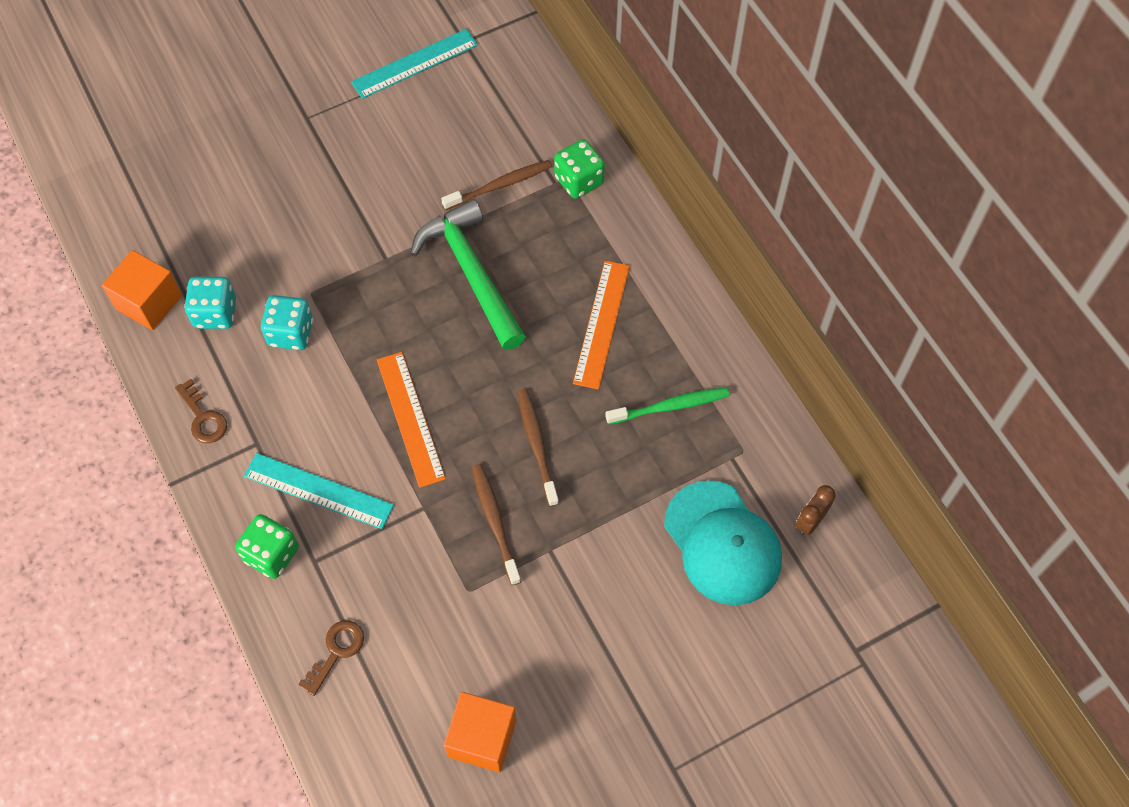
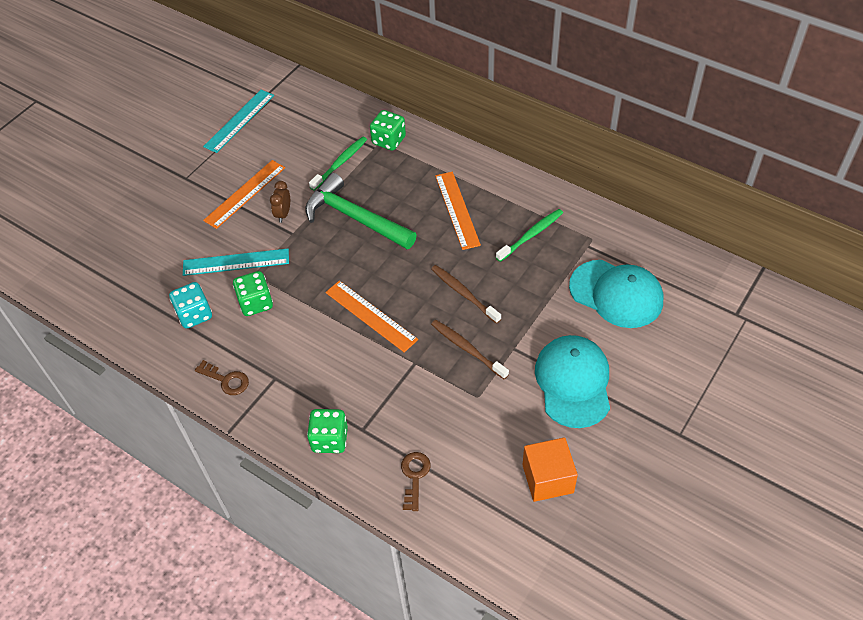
camera: 25 degrees left, 10 degrees down
orange cube [102,250,182,330] -> none
turquoise ruler [244,453,394,529] -> turquoise ruler moved to [183,249,289,276]
turquoise dice [261,295,313,350] -> green dice [233,271,273,316]
brown toothbrush [441,160,552,210] -> green toothbrush [309,136,367,191]
brown clock [796,485,836,535] -> brown clock moved to [270,181,290,223]
none -> orange ruler [203,160,285,229]
none -> turquoise cap [535,335,610,428]

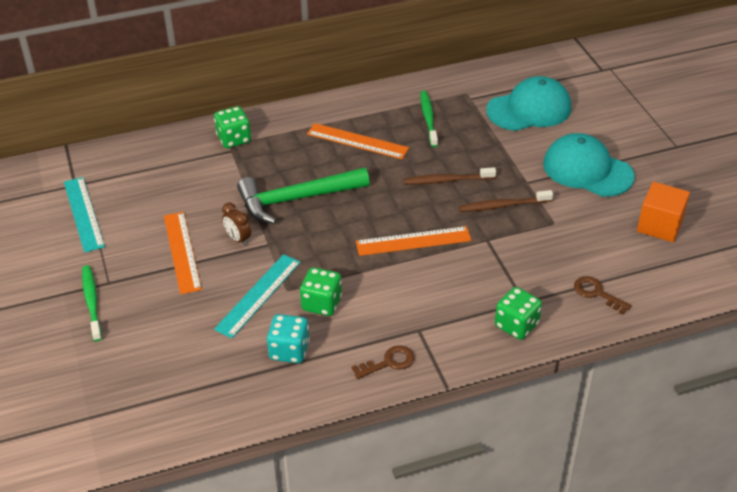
camera: 55 degrees left, 10 degrees down
green toothbrush [309,136,367,191] -> green toothbrush moved to [82,265,102,342]

